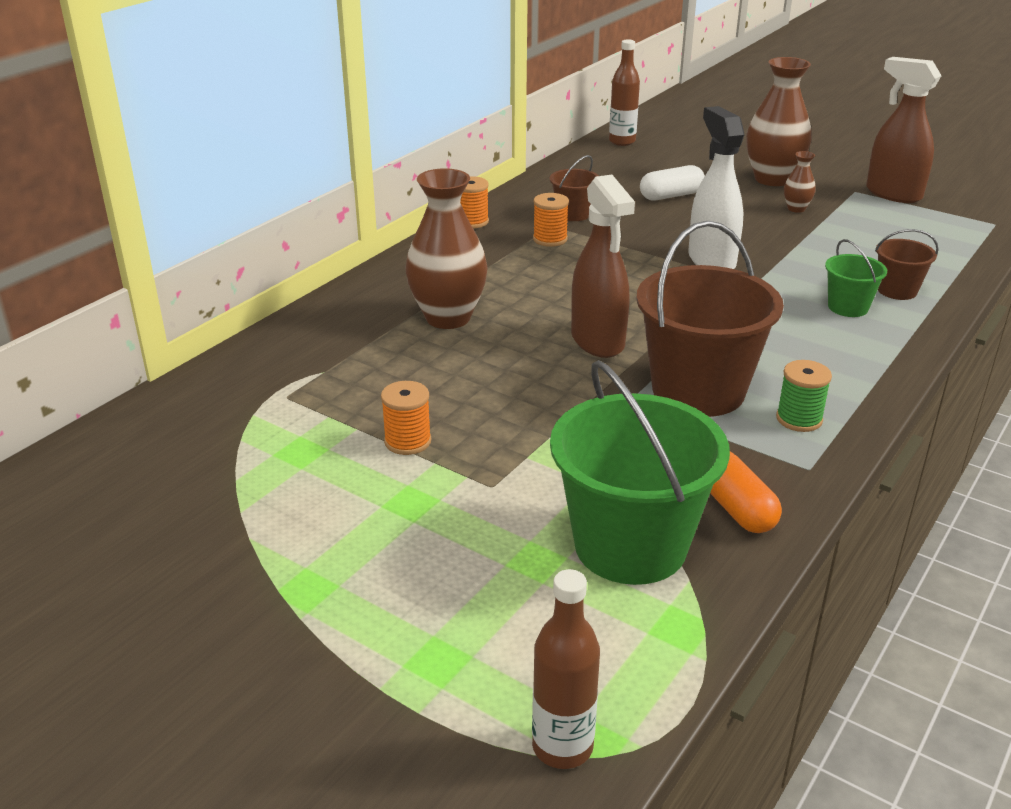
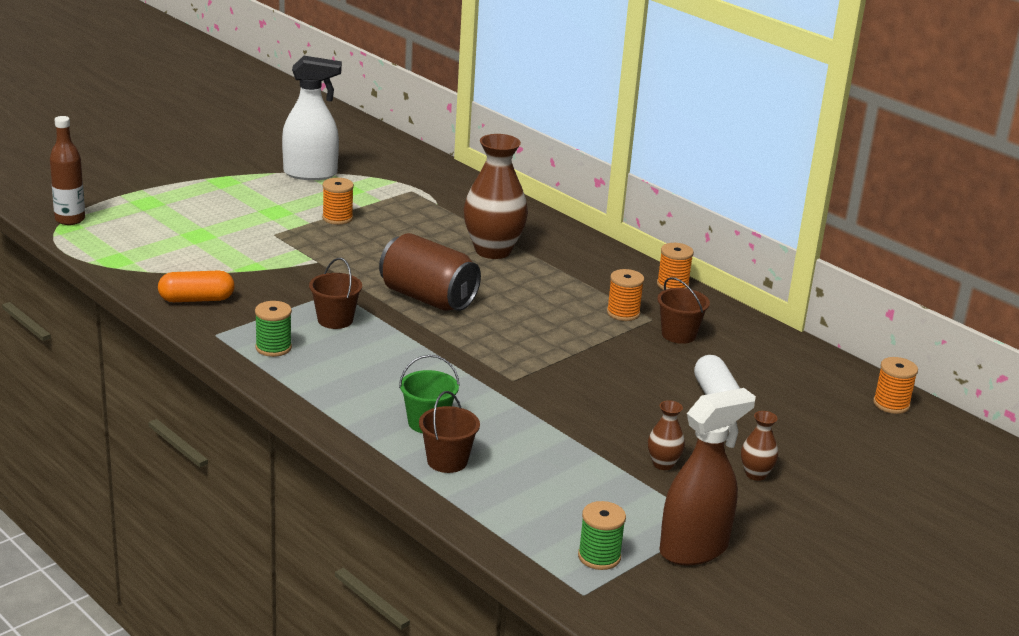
camera: 100 degrees right, 5 degrees down
green bucket [550,360,730,585] -> none
brown spray bottle [571,175,635,358] -> brown can [379,233,481,311]
brown bottle [609,39,640,146] -> orange spool [873,357,918,414]
brown bucket [636,221,784,417] -> brown bucket [309,258,362,329], size x0.48
white spray bottle [688,106,745,269] -> white spray bottle moved to [282,56,342,180]
brown vase [746,57,812,186] -> brown vase [741,411,778,481], size x0.46
none -> green spool [578,501,626,570]

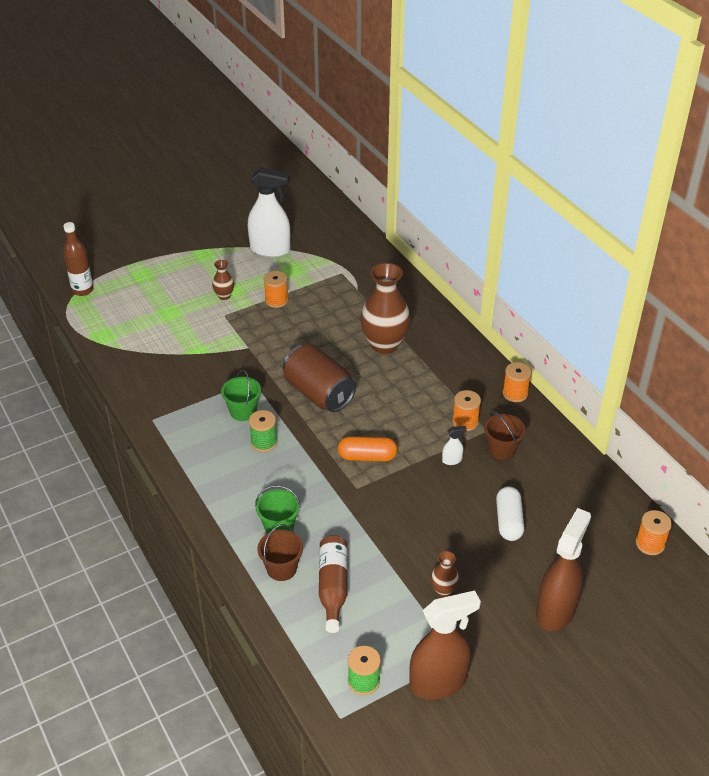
camera: 15 degrees right, 15 degrees up
orange capsule [158,271,235,302] -> orange capsule moved to [338,436,397,461]
green spool [255,301,292,357] -> green spool moved to [249,410,277,452]
brown bucket [309,258,362,329] -> green bucket [221,370,261,421]
brown vase [741,411,778,481] -> brown vase moved to [212,260,234,300]
none -> brown bottle [319,535,347,633]
none -> white spray bottle [442,426,467,465]
none -> brown spray bottle [536,508,591,631]

